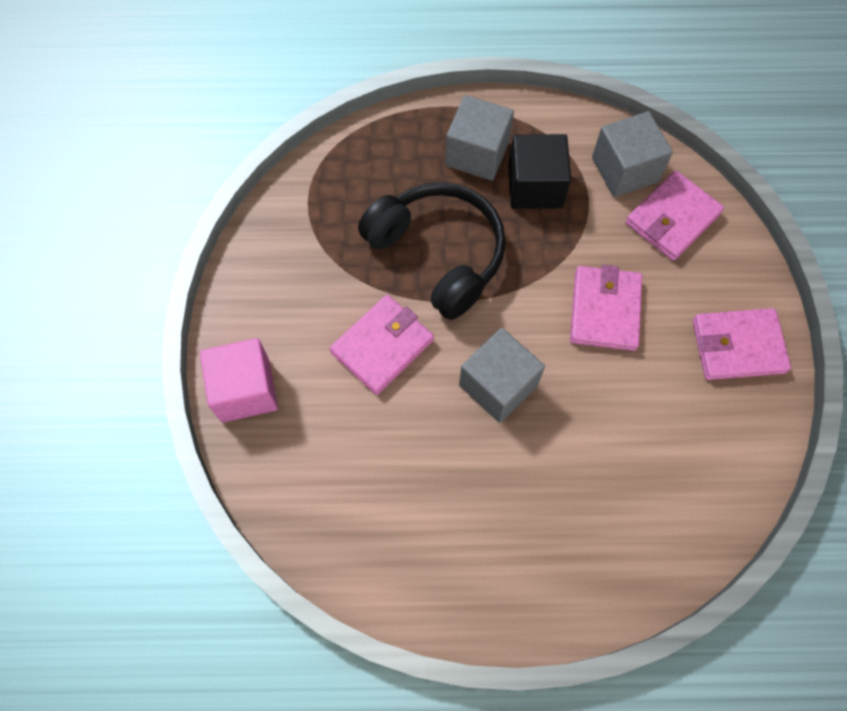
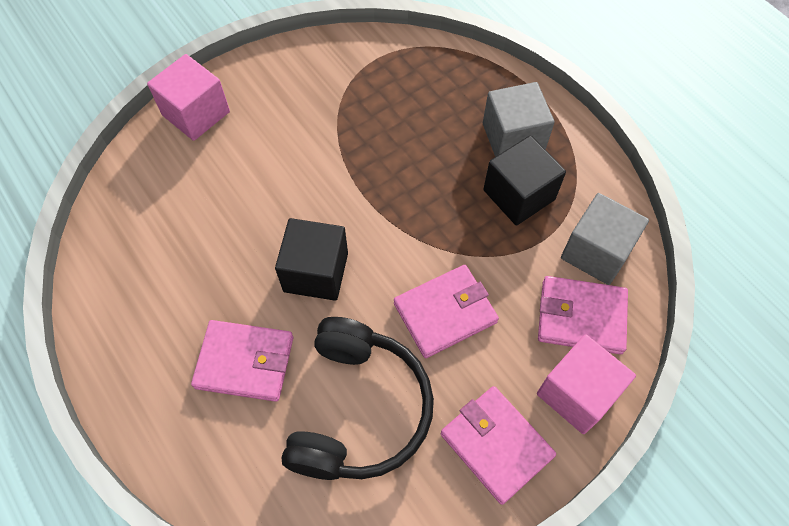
camera: 55 degrees right, 5 degrees down
pink wallet [330,295,434,395] -> pink wallet moved to [191,320,293,402]
black headphones [358,182,506,320] -> black headphones moved to [281,317,434,480]
grey cube [459,328,545,423] -> black cube [275,218,348,301]
none -> pink cube [537,334,636,434]

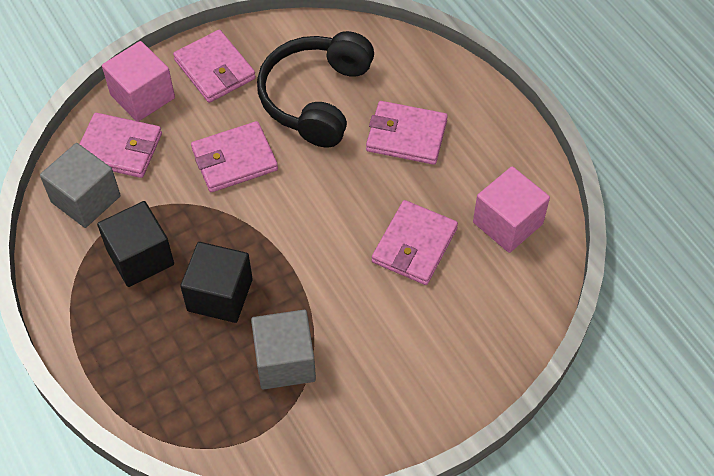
camera: 175 degrees left, 5 degrees down
pink cube [147,54,230,141] -> pink cube moved to [473,166,550,253]
black cube [275,218,348,301] -> black cube moved to [180,242,253,323]
grey cube [483,82,555,157] -> grey cube moved to [251,310,316,389]
none -> pink wallet [372,200,458,285]

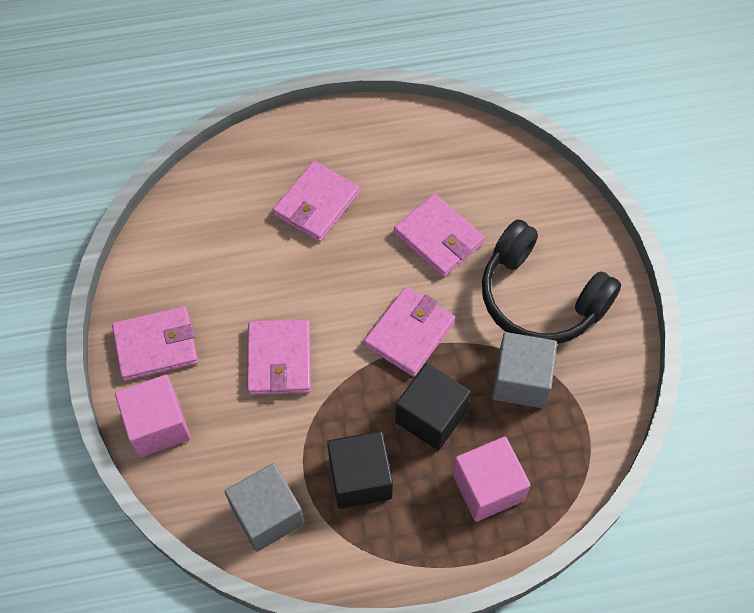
camera: 70 degrees left, 5 degrees up
pink wallet [80,113,162,178] -> pink wallet moved to [364,287,455,377]
black headphones [257,31,374,147] -> black headphones moved to [482,219,621,344]
pink cube [473,166,550,253] -> pink cube moved to [453,437,531,522]

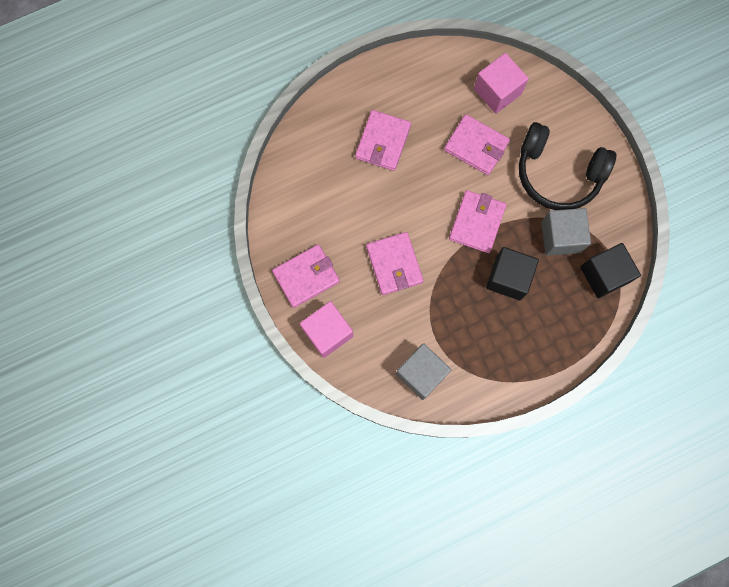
camera: 15 degrees left, 15 degrees up
black cube [327,431,393,509] -> black cube moved to [580,243,641,298]
pink cube [453,437,531,522] -> pink cube moved to [474,53,529,114]

